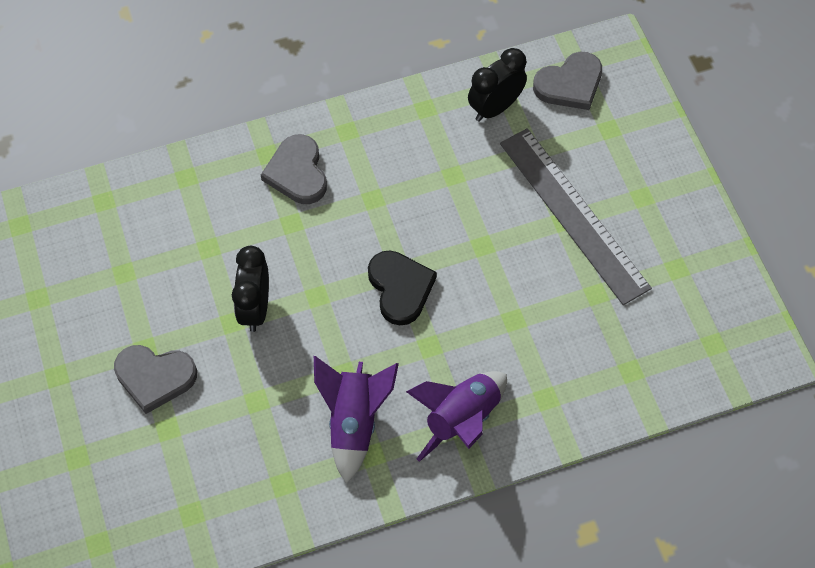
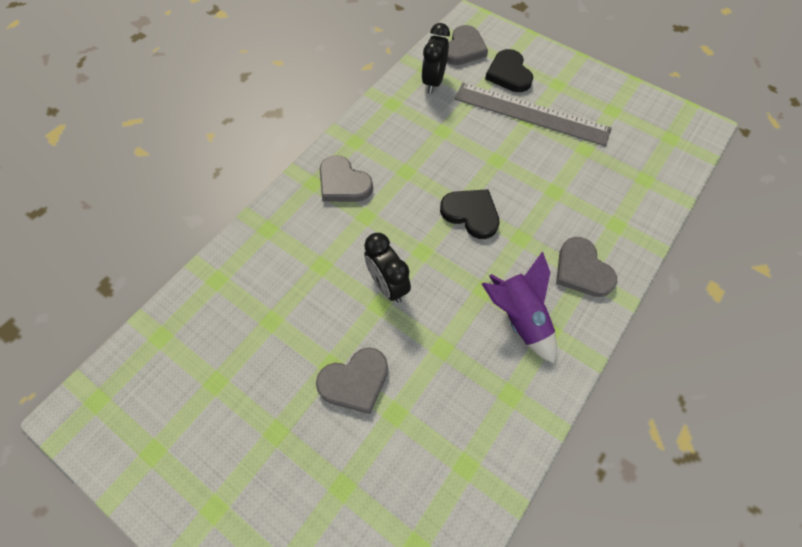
camera: 35 degrees left, 0 degrees up
purple rocket [406,371,507,462] -> grey heart [556,237,617,297]
none -> black heart [485,49,533,92]

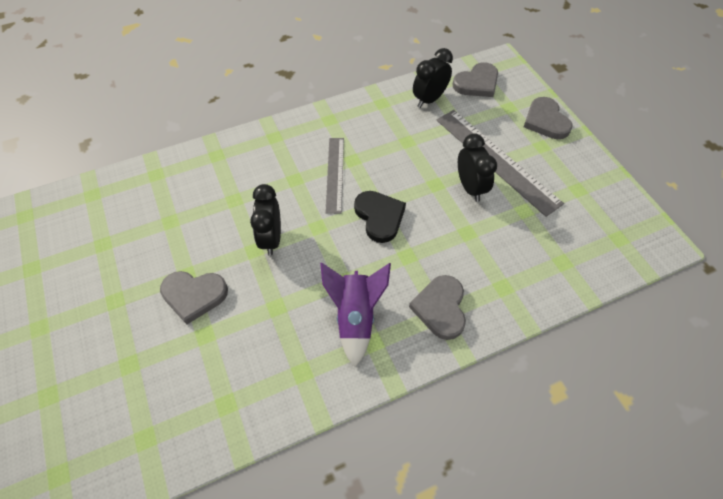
camera: 30 degrees right, 5 degrees down
grey heart [320,155,373,202] -> grey heart moved to [524,97,573,139]
black heart [485,49,533,92] -> none
none -> grey ruler [325,138,344,214]
none -> black clock [458,133,497,202]

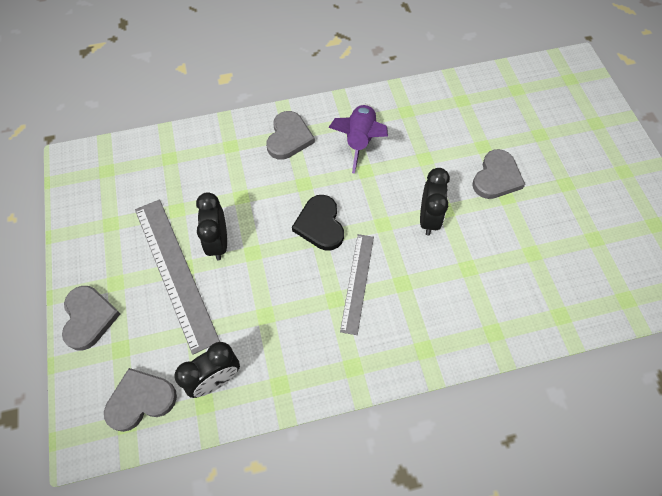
camera: 170 degrees left, 5 degrees up
grey heart [160,271,228,324] -> grey heart turned 105 degrees clockwise [472,149,525,199]

